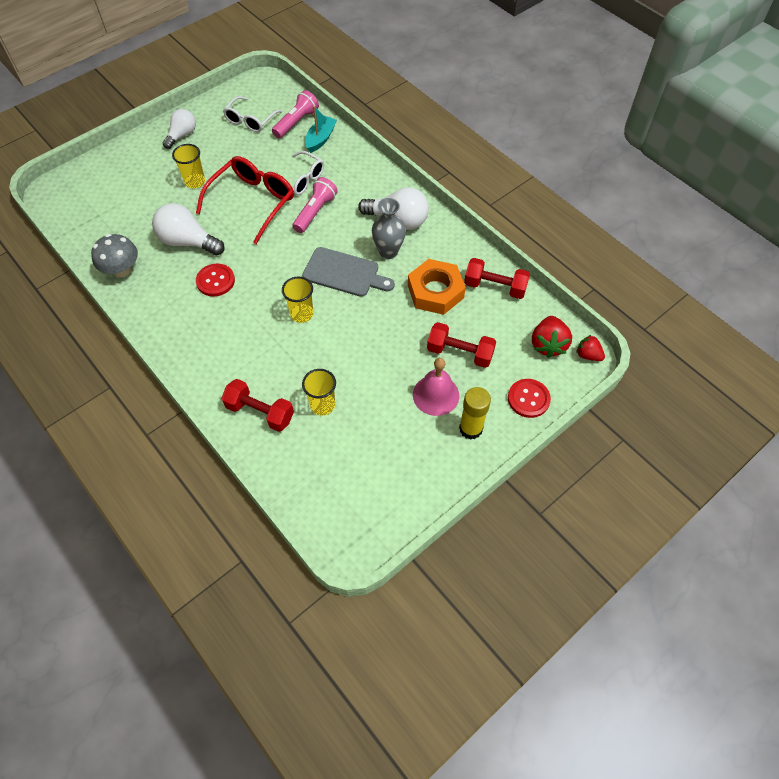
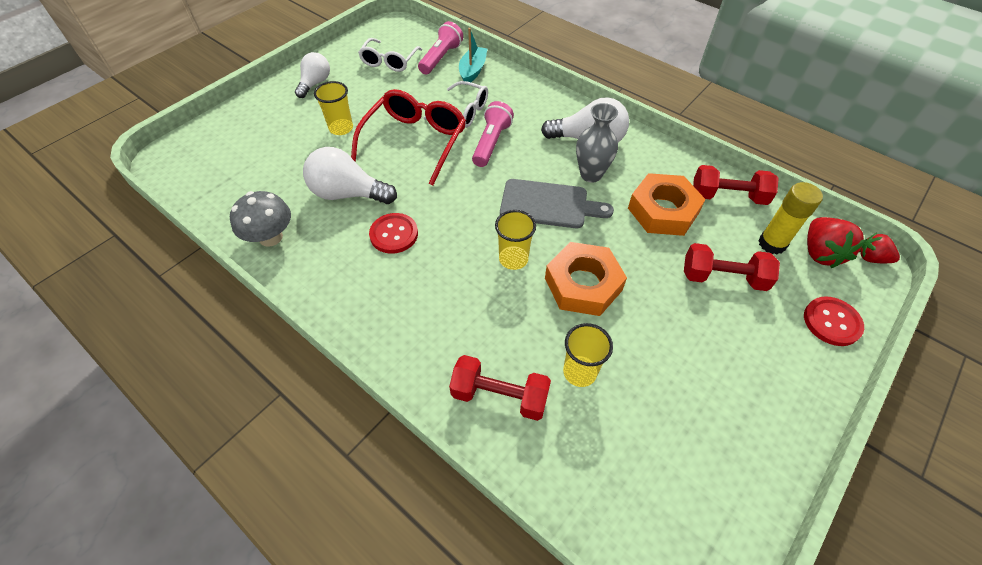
camera: 10 degrees left, 5 degrees down
pink bell [413,358,459,416] -> none
yellow glue stick [459,387,491,440] -> yellow glue stick moved to [758,182,823,254]
none -> orange nut [545,242,627,316]

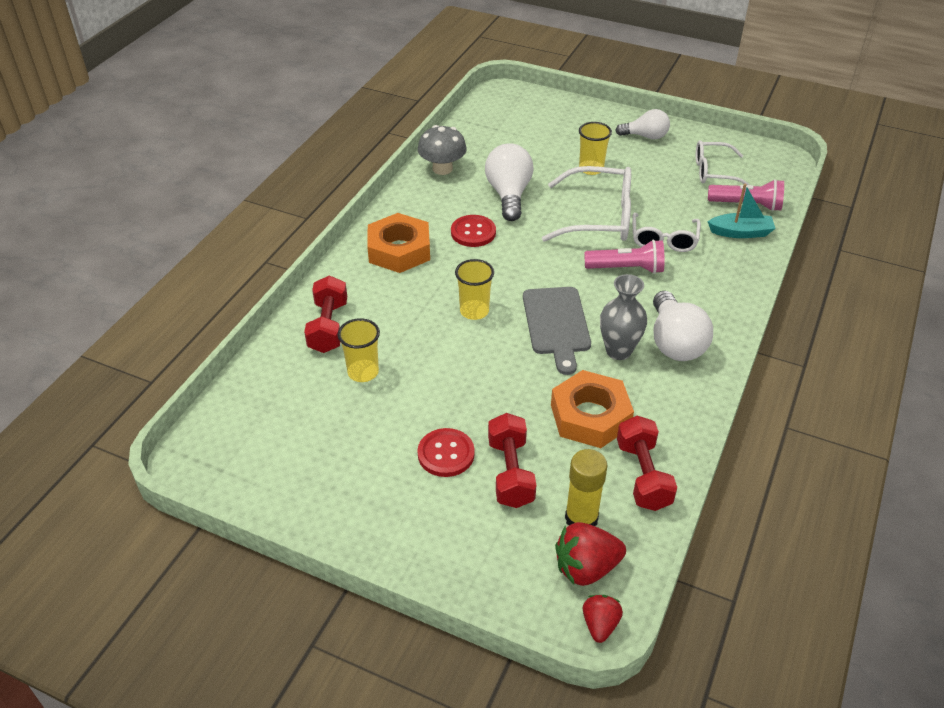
camera: 75 degrees right, 10 degrees down
red glasses [351,89,466,185] -> white glasses [542,166,631,242]
orange nut [545,242,627,316] -> orange nut moved to [367,213,430,273]
red button [804,296,864,346] -> red button moved to [417,428,475,477]

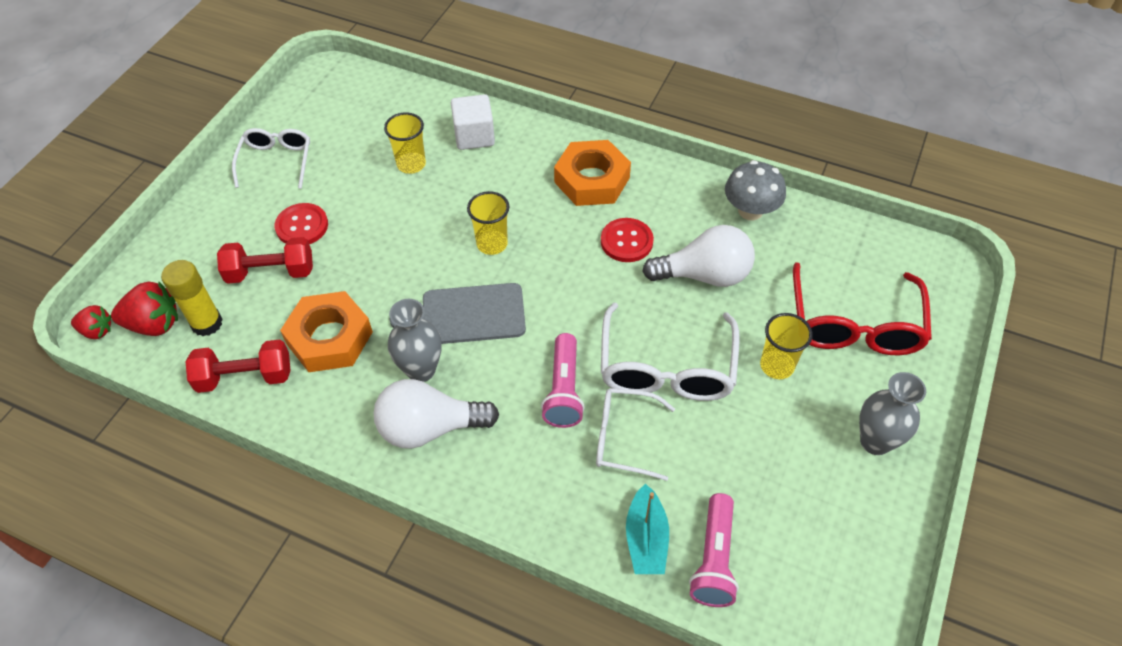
camera: 90 degrees right, 10 degrees up
red dumbbell [304,275,347,353] -> white cube [451,94,495,150]
red strawberry [555,522,626,586] -> red strawberry turned 105 degrees clockwise [111,281,178,336]
white light bulb [615,109,670,139] -> grey vase [859,372,926,455]
white glasses [696,140,750,185] -> white glasses moved to [232,128,310,189]
none -> red glasses [793,262,932,355]

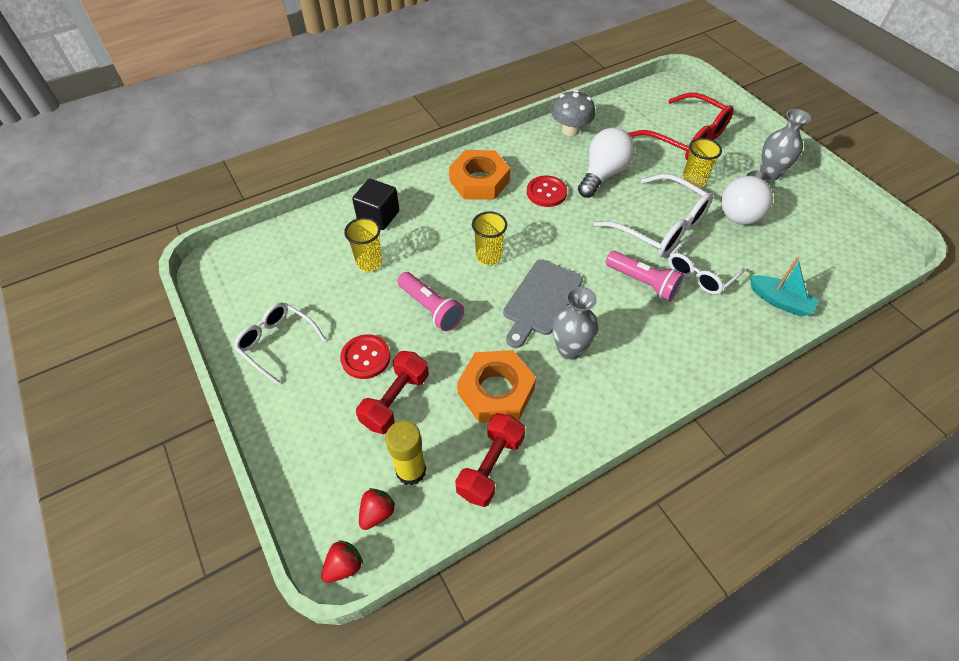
camera: 55 degrees left, 0 degrees up
red strawberry [111,281,178,336] -> red strawberry [359,488,396,530], size x0.62
white light bulb [374,379,499,449] -> white light bulb moved to [721,171,773,225]
white cube [451,94,495,150] -> black cube [352,179,399,230]
pink flashlight [689,493,739,607] -> pink flashlight moved to [397,272,464,331]

